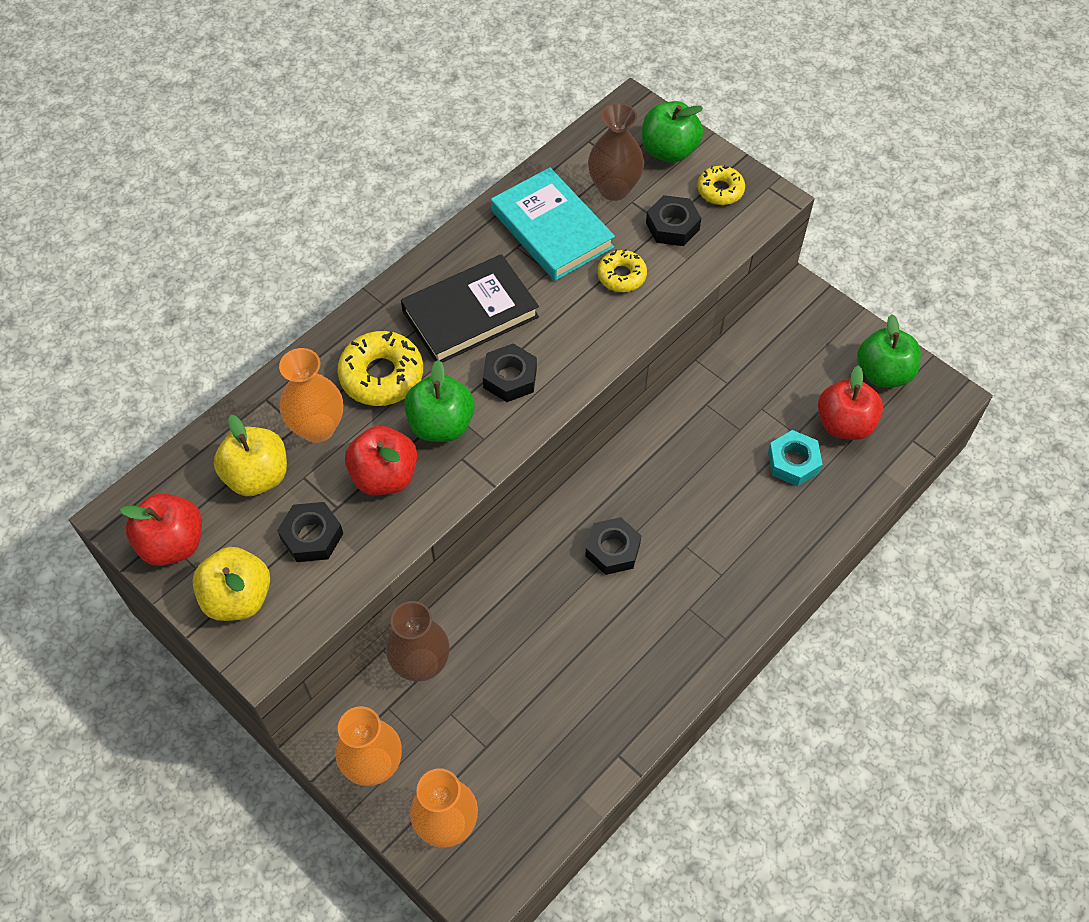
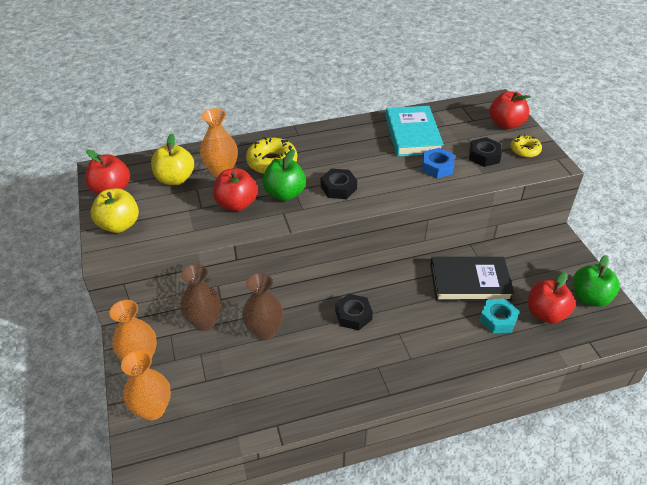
camera: 30 degrees right, 15 degrees down
black nut [277,502,343,562] -> none
black book [401,254,539,363] -> black book moved to [430,257,514,301]
brown vase [588,103,644,201] -> brown vase moved to [242,273,283,340]
yellow donut [597,249,647,292] -> blue nut [422,148,454,178]
green apple [642,101,703,163] -> red apple [490,91,531,129]

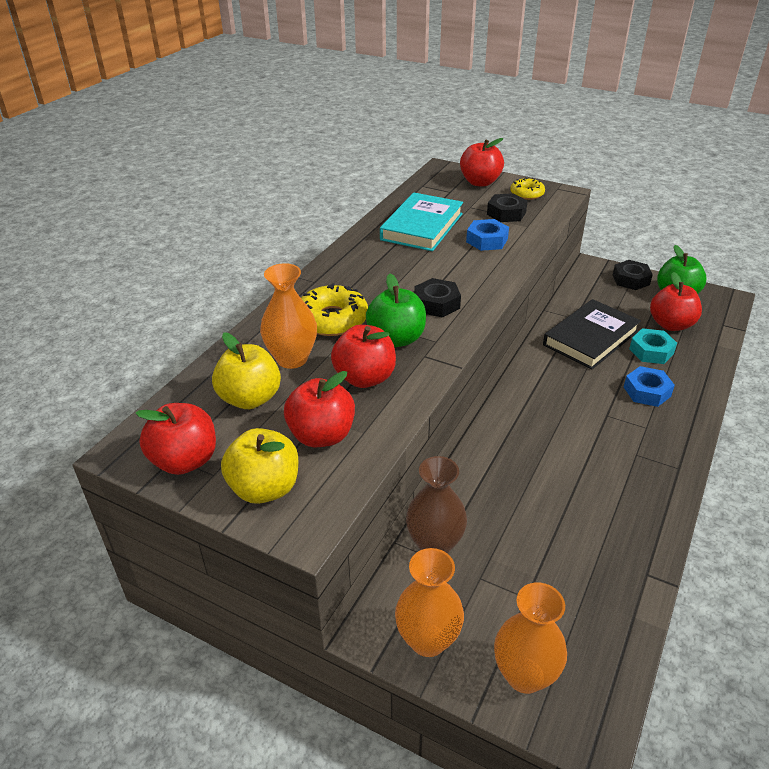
camera: 45 degrees left, 5 degrees down
brown vase [242,273,283,340] -> none
black nut [335,294,373,330] -> black nut moved to [613,260,653,290]
turquoise book [386,106,444,157] -> turquoise book turned 75 degrees clockwise [380,192,463,251]
none -> red apple [284,371,355,447]
none -> blue nut [624,366,675,407]

